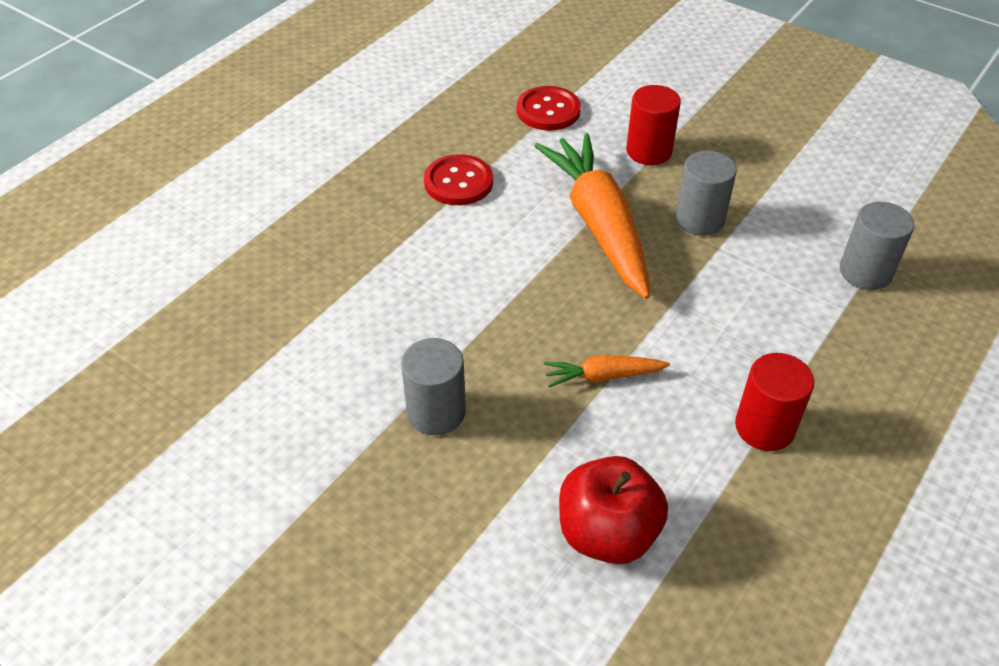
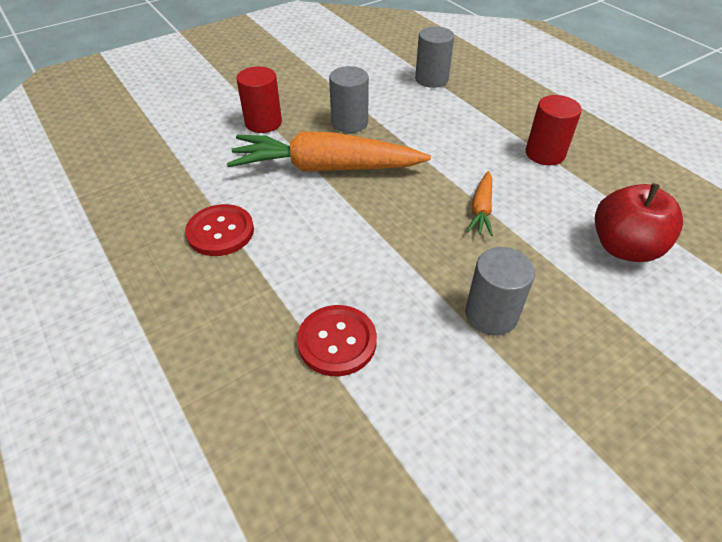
camera: 70 degrees left, 0 degrees up
red button [517,86,581,131] -> red button moved to [297,305,377,376]

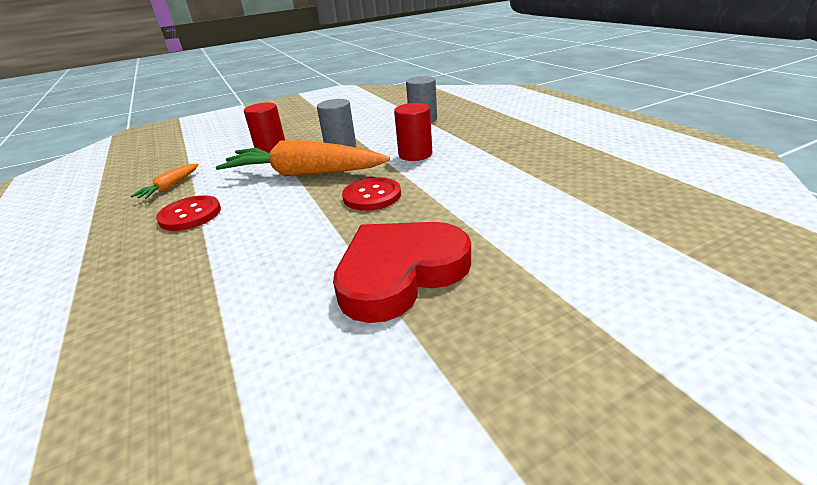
camera: 10 degrees right, 15 degrees down
red button [297,305,377,376] -> red button moved to [342,177,401,211]
orange carrot [466,171,493,236] -> orange carrot moved to [130,163,199,199]
grey cylinder [466,247,535,336] -> red heart [333,222,471,323]
red cylinder [526,95,582,165] -> red cylinder moved to [394,103,432,161]
red apple [595,183,683,262] -> none

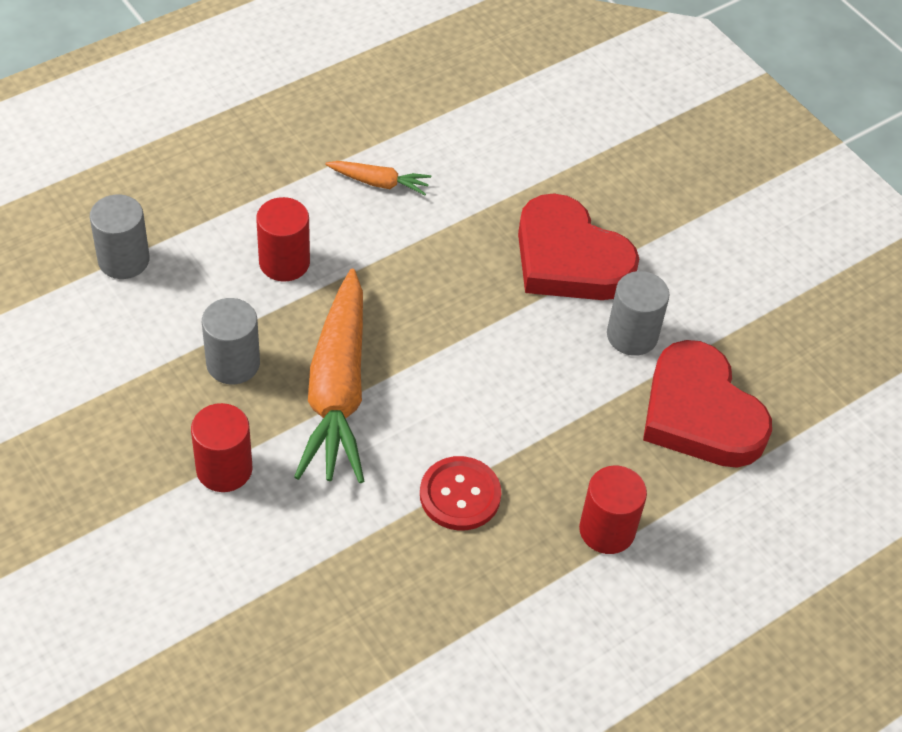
camera: 105 degrees left, 20 degrees up
orange carrot [130,163,199,199] -> orange carrot moved to [325,161,431,195]
red button [342,177,401,211] -> none
none -> red cylinder [579,466,647,554]
none -> grey cylinder [607,271,669,356]
none -> red heart [643,340,772,467]

